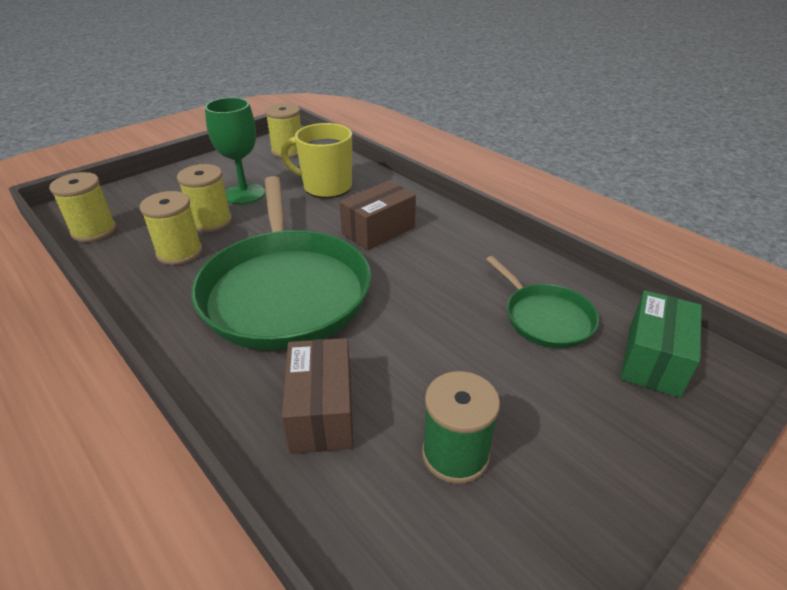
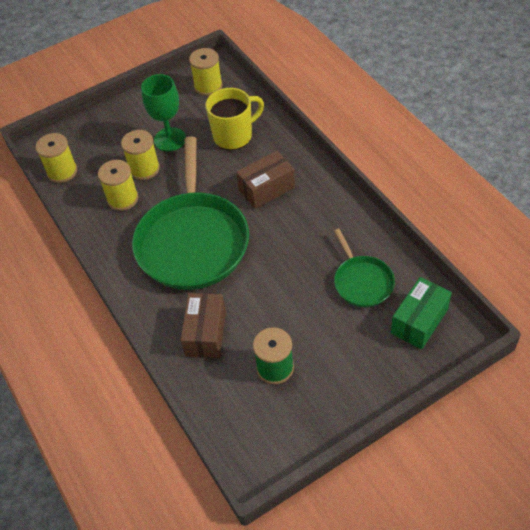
camera: 15 degrees right, 15 degrees up
yellow mug [281,123,352,198] -> yellow mug turned 120 degrees clockwise [205,88,264,150]

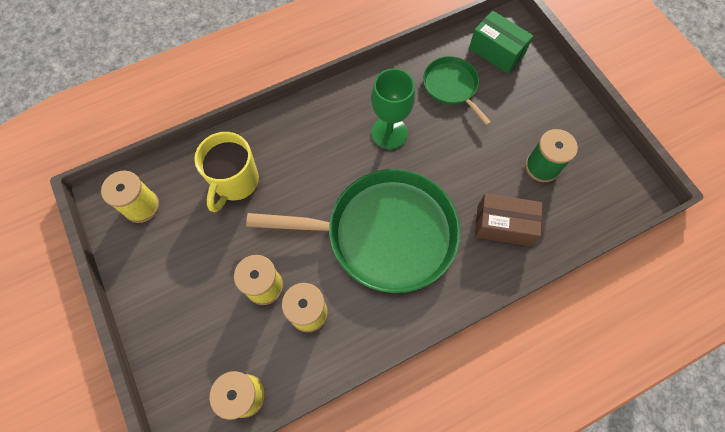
camera: 90 degrees left, 15 degrees up
green goblet [141,74,186,152] -> green goblet moved to [371,68,415,149]
yellow mug [205,88,264,150] -> yellow mug turned 135 degrees counterclockwise [194,132,259,212]
brown box [236,151,295,209] -> none
green pan [334,229,395,307] -> green pan turned 105 degrees counterclockwise [423,56,492,126]

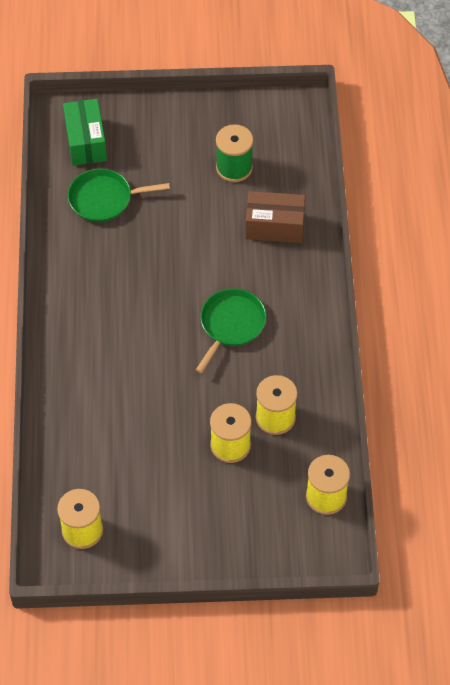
camera: 65 degrees left, 10 degrees down
yellow mug [194,132,259,212] -> none
green pan [246,169,460,293] -> green pan [196,288,266,373], size x0.49
green goblet [371,68,415,149] -> none
green box [469,11,533,74] -> green box turned 75 degrees counterclockwise [63,99,107,166]
brown box [475,193,542,246] -> brown box turned 60 degrees clockwise [245,191,305,243]

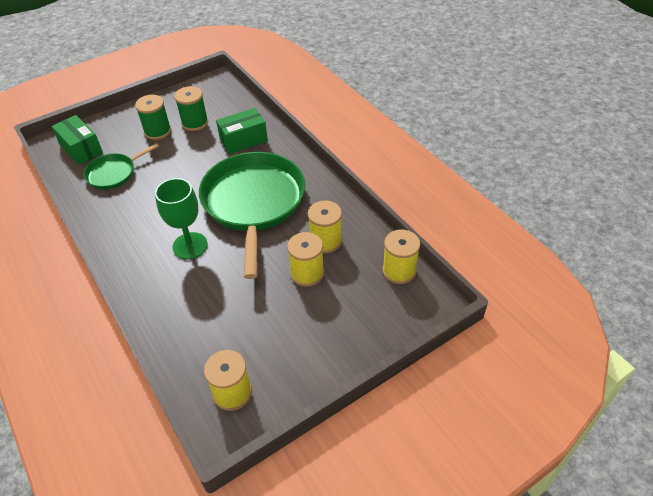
camera: 30 degrees left, 10 degrees down
green pan [196,288,266,373] -> green pan [199,152,305,279], size x2.04
brown box [245,191,305,243] -> green box [216,108,268,154]
none -> green spool [135,95,171,140]
none -> green goblet [155,178,208,259]

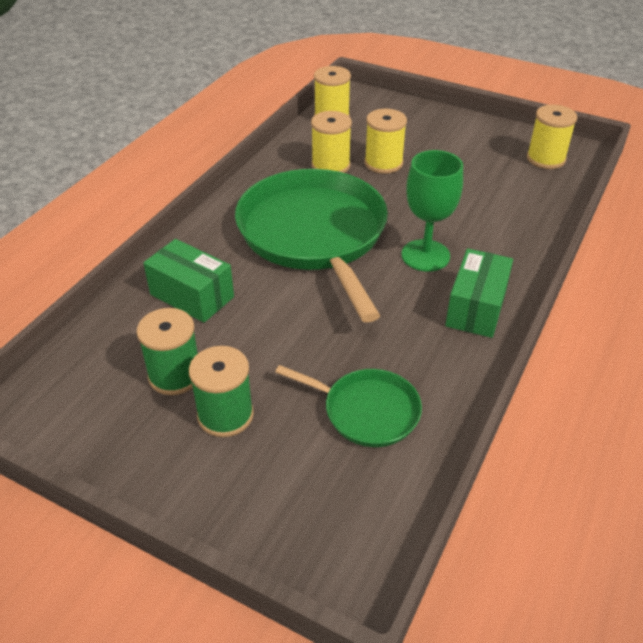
camera: 120 degrees left, 5 degrees down
green box [52,115,103,165] -> green box moved to [445,248,513,338]
green pan [199,152,305,279] -> green pan turned 105 degrees clockwise [235,169,388,322]

